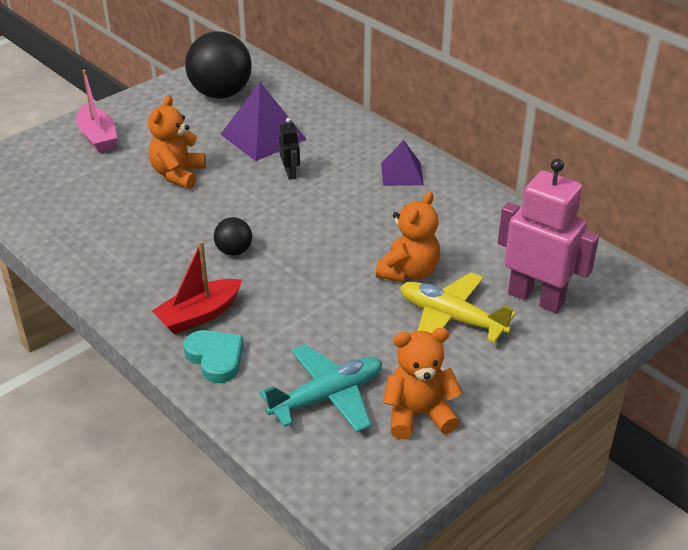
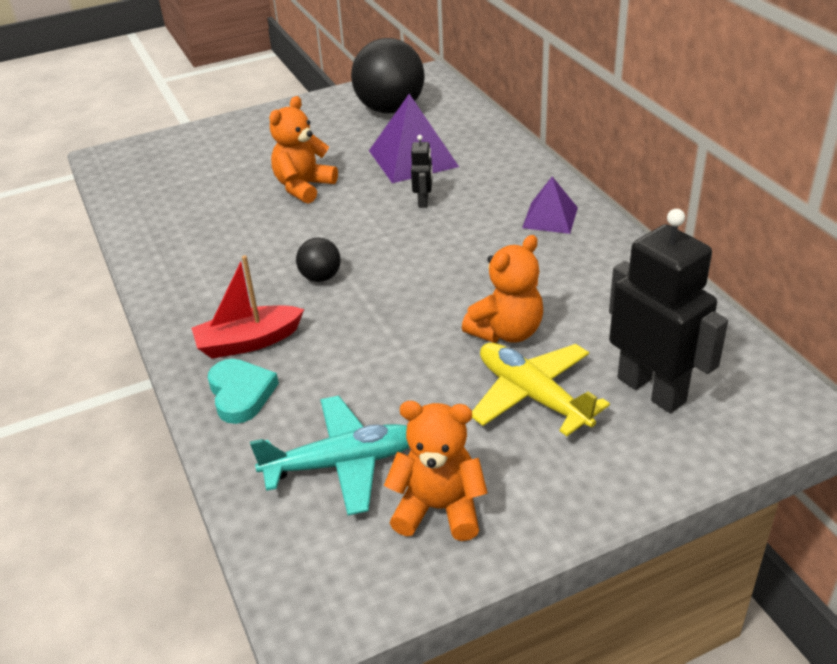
camera: 20 degrees right, 0 degrees up
pink boat [76,70,117,152] -> none
pink robot [498,159,599,313] -> black robot [609,209,728,413]

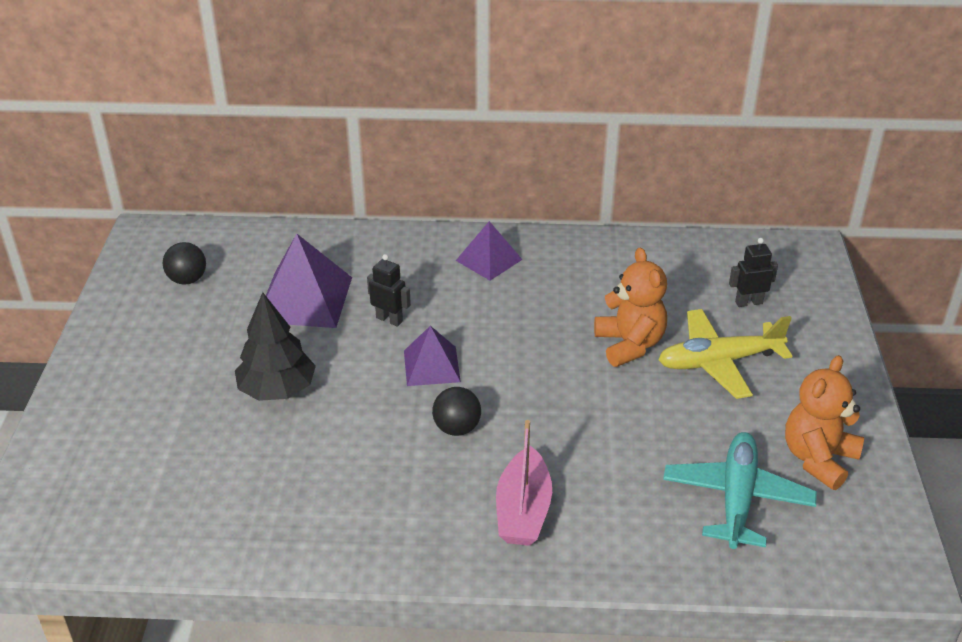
camera: 65 degrees left, 0 degrees up
red boat [192,255,304,359] -> pink boat [496,420,552,546]
turquoise heart [208,359,279,424] -> none
orange teddy bear [269,96,338,204] -> black tree [235,292,316,401]
black ball [351,38,424,114] -> black ball [163,242,206,285], size x0.48
black robot [609,209,728,413] -> black robot [729,238,778,307], size x0.45
none -> purple pyramid [404,326,461,386]

